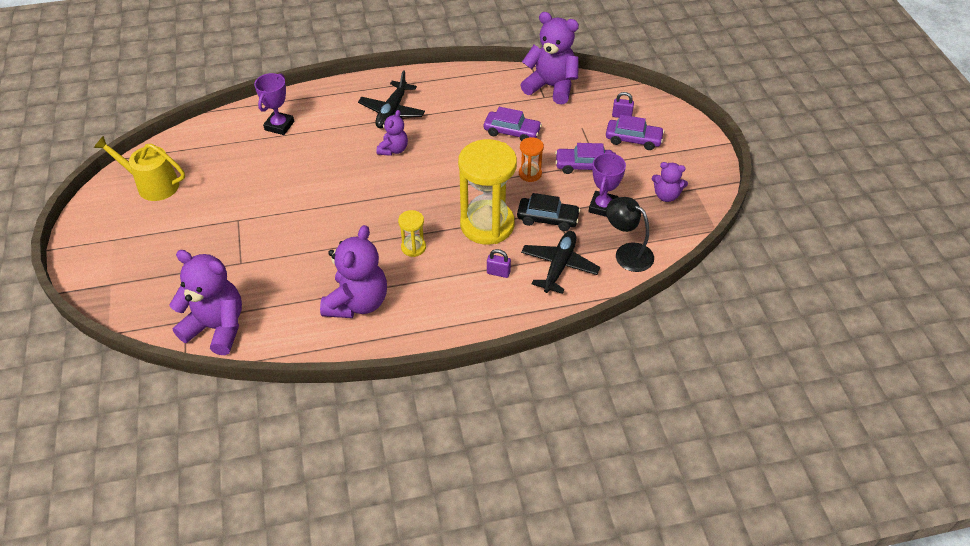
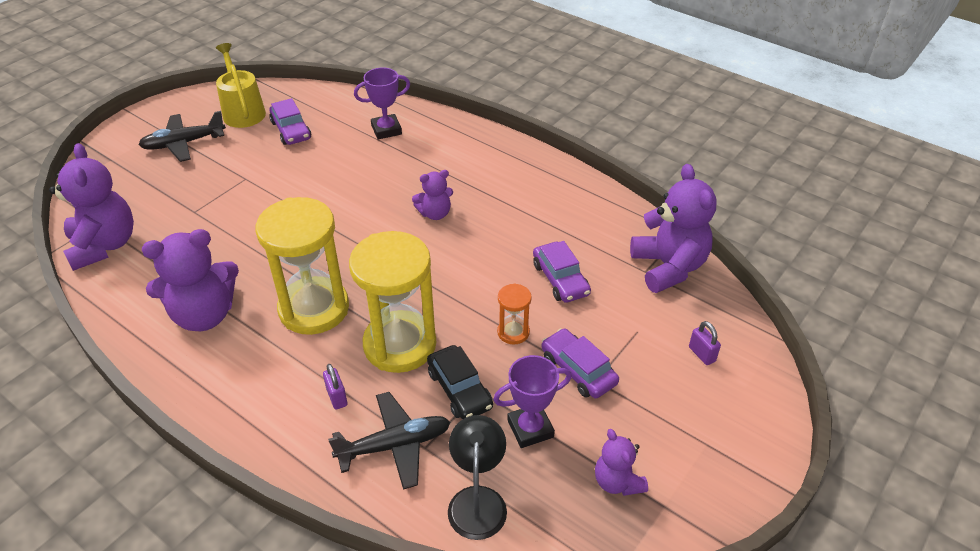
camera: 50 degrees right, 5 degrees down
black plane [358,70,425,128] -> black plane moved to [138,111,226,162]
yellow hourglass [398,210,426,257] -> yellow hourglass [256,197,349,335], size x2.22
purple car [606,115,664,150] -> purple car moved to [269,98,311,145]

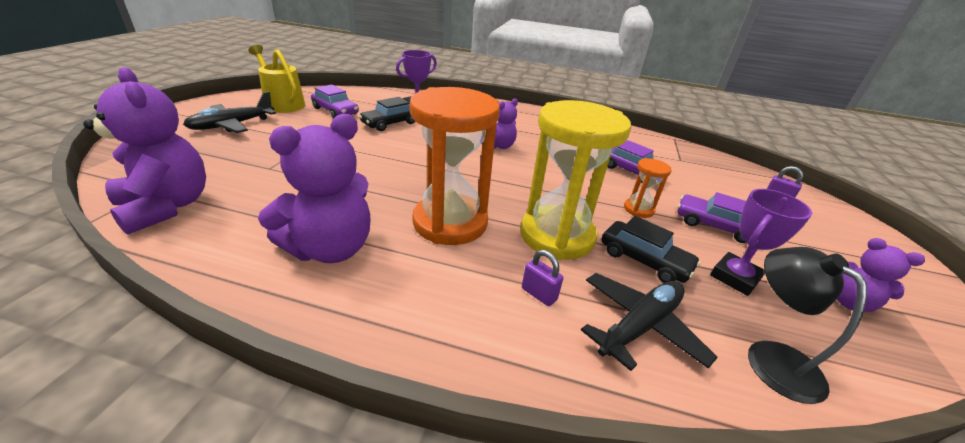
camera: 25 degrees left, 10 degrees down
yellow hourglass [256,197,349,335] -> orange hourglass [409,87,500,245]
purple teddy bear [630,164,717,293] -> none
none -> black car [359,97,415,131]

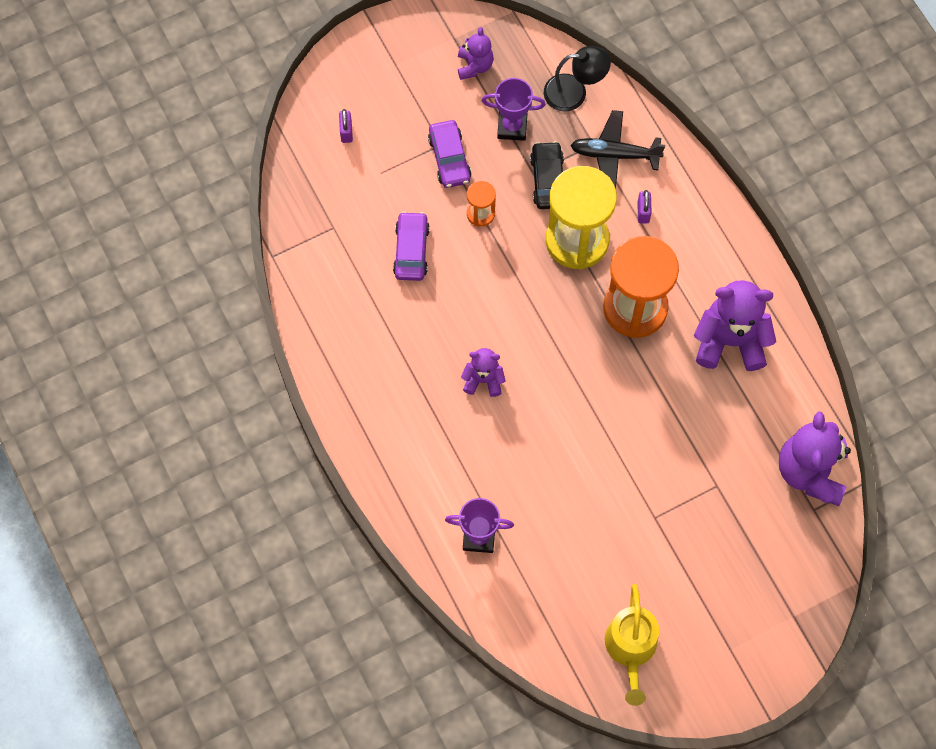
camera: 130 degrees left, 35 degrees up
black plane [183,92,276,133] -> none
purple car [311,84,359,119] -> none
black car [359,97,415,131] -> none
black lamp [748,247,867,404] -> black lamp turned 120 degrees counterclockwise [544,46,611,112]

